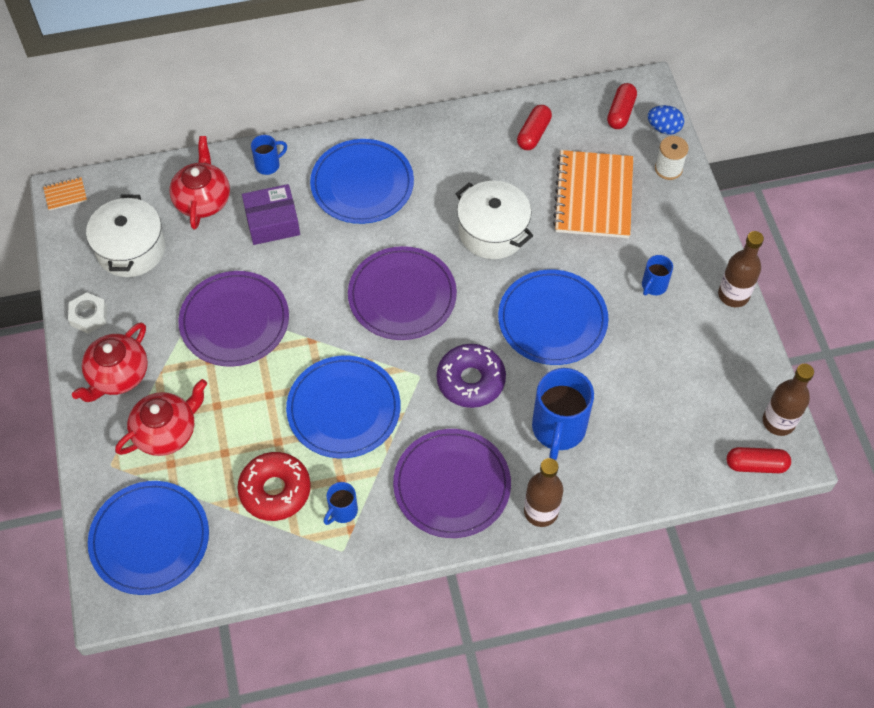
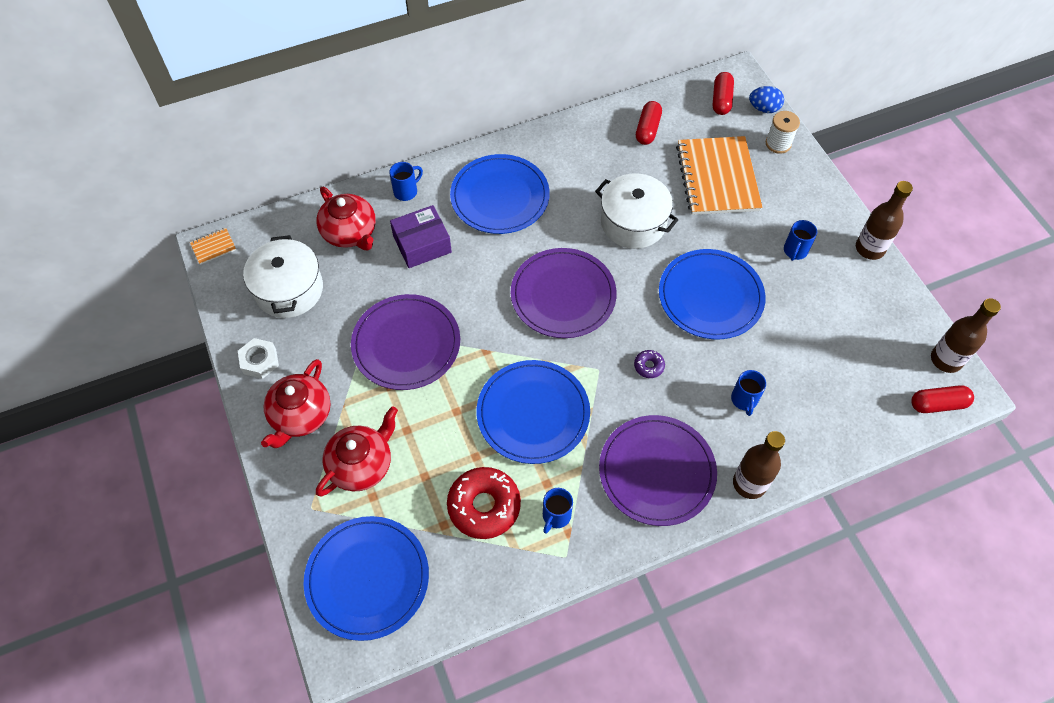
camera: 10 degrees left, 0 degrees up
red teapot [169,136,230,230] -> red teapot turned 150 degrees clockwise [316,187,376,251]
purple donut [437,344,506,408] -> purple donut [634,350,665,378], size x0.45
blue mug [532,368,594,460] -> blue mug [731,370,766,416], size x0.51

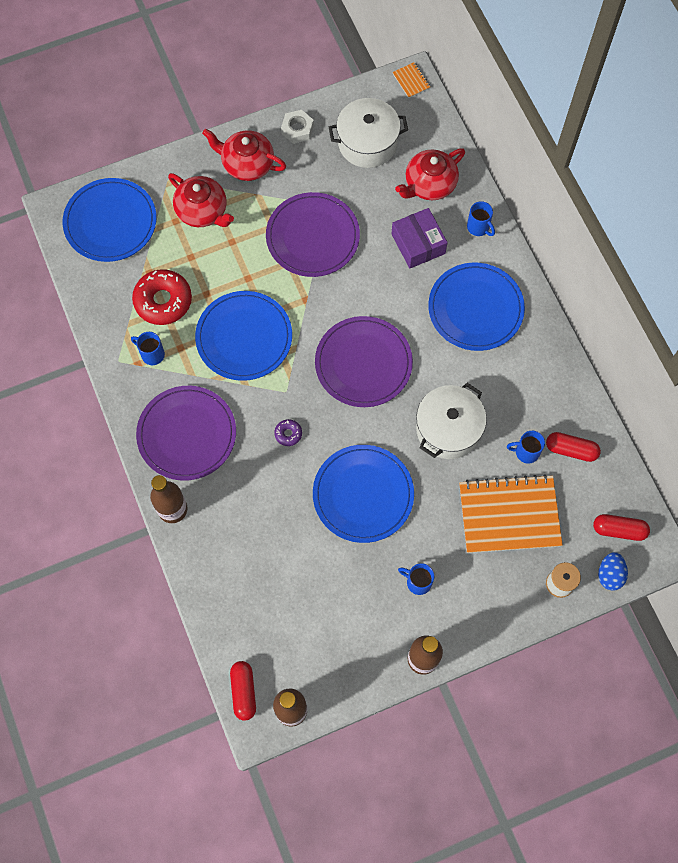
camera: 90 degrees right, 10 degrees up
blue mug [731,370,766,416] -> blue mug moved to [507,431,545,464]

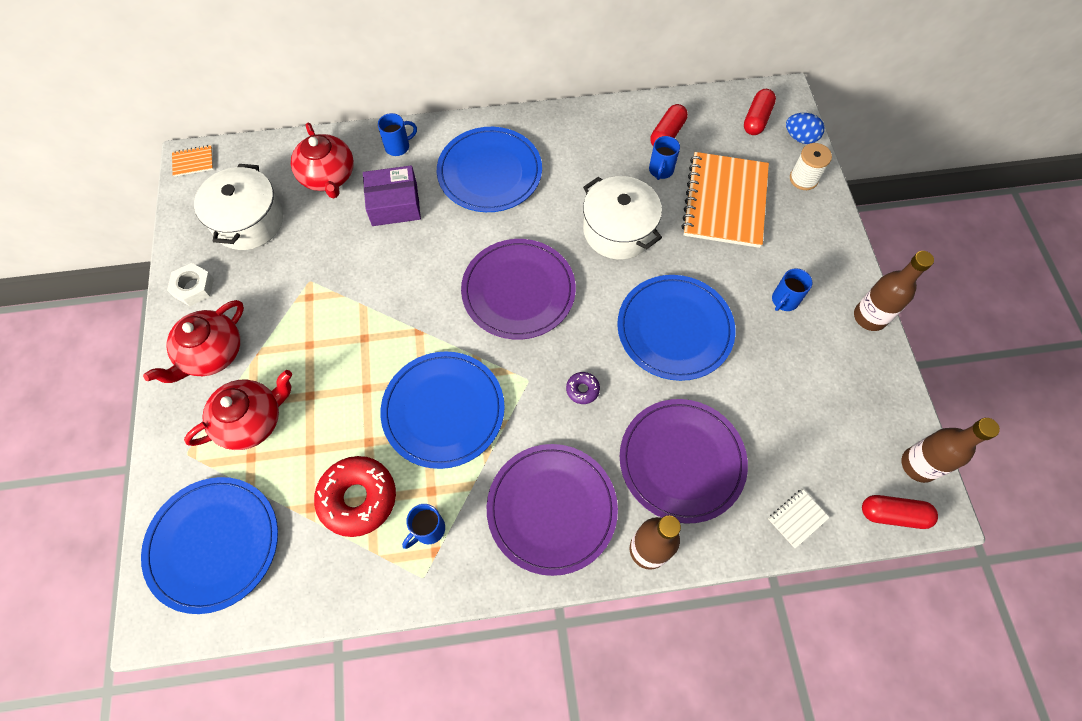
camera: 75 degrees left, 5 degrees down
purple plate [266,192,360,277] -> purple plate moved to [620,399,748,523]
none -> white notebook [768,489,830,548]

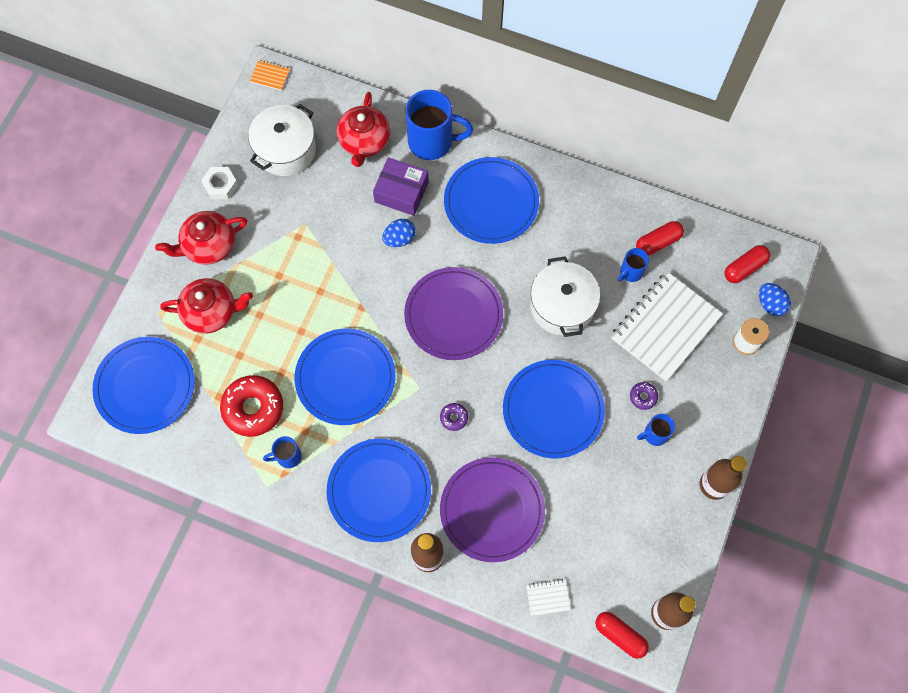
camera: 30 degrees right, 5 degrees up
blue mug [378,113,417,156] -> blue mug [405,90,473,160], size x1.98
purple plate [487,444,618,576] -> blue plate [327,439,431,542]
orange notebook [682,152,769,248] -> white notebook [611,272,723,381]
none -> blue egg [382,219,416,247]
none -> purple donut [630,382,658,410]

